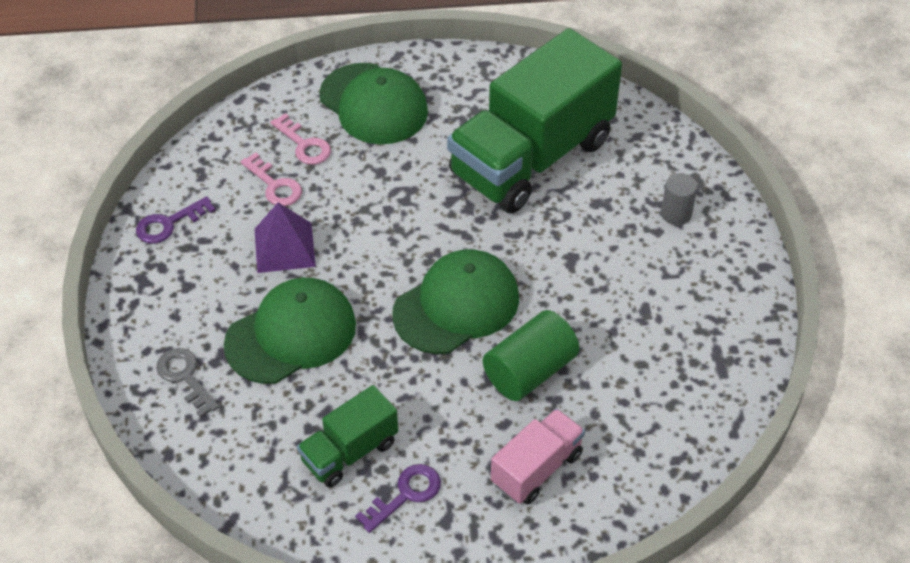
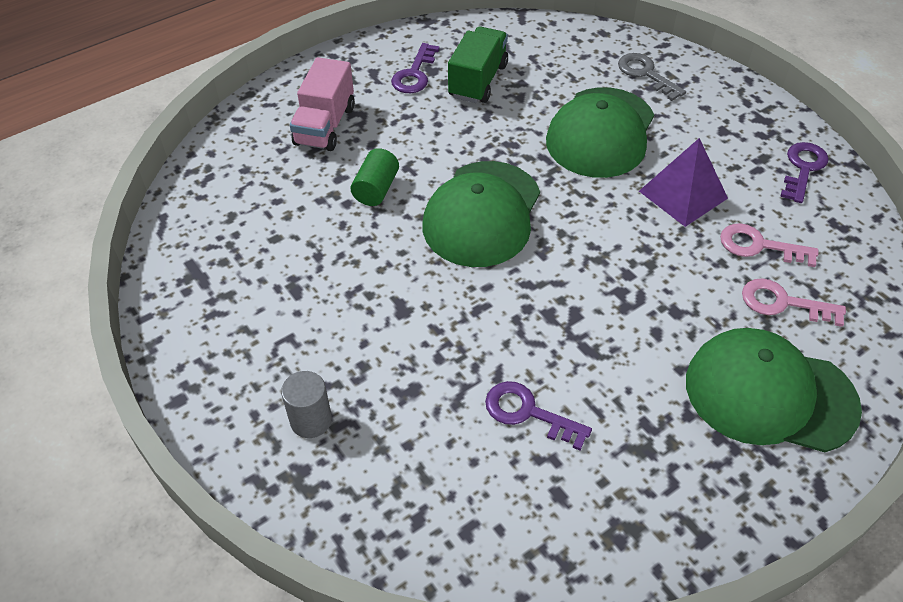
camera: 150 degrees right, 0 degrees up
grey key [156,348,220,418] -> grey key turned 150 degrees counterclockwise [618,53,686,101]
green truck [447,28,622,214] -> purple key [485,381,592,450]
green cylinder [483,310,580,401] -> green cylinder [350,148,399,206], size x0.60

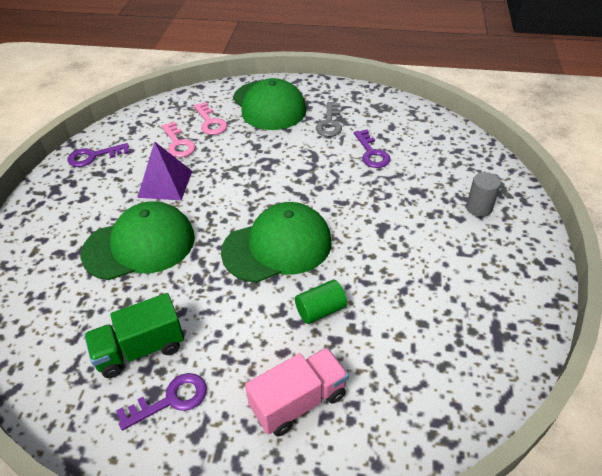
camera: 135 degrees left, 5 degrees down
grey key [618,53,686,101] -> grey key moved to [316,102,342,137]

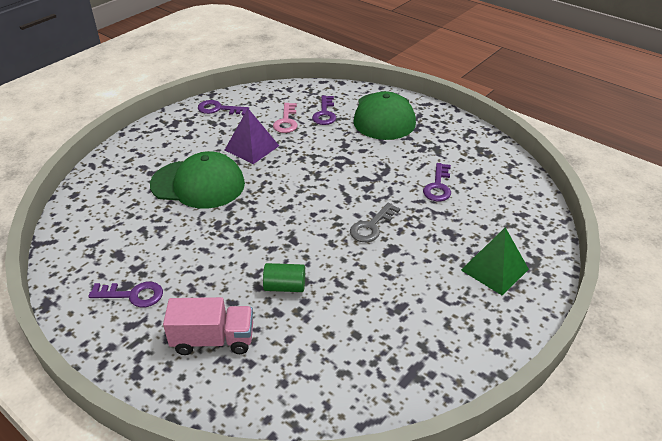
camera: 30 degrees right, 5 degrees down
green truck [84,293,184,378] -> none
pink key [194,102,228,135] -> purple key [312,96,336,125]
green cap [221,202,332,283] -> none
grey key [316,102,342,137] -> grey key moved to [350,203,400,242]
grey cylinder [466,172,501,217] -> green pyramid [461,227,529,295]

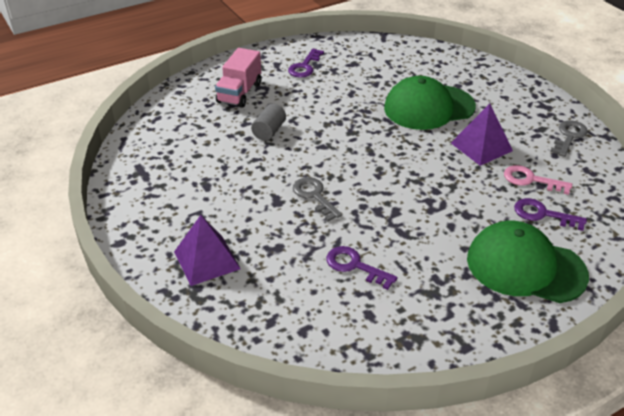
camera: 110 degrees right, 0 degrees up
green cap [150,151,245,209] -> green cap turned 45 degrees clockwise [384,76,476,130]
purple key [198,100,249,115] -> grey key [550,120,588,157]
green cylinder [263,263,305,292] -> grey cylinder [251,104,286,141]
green pyramid [461,227,529,295] -> purple pyramid [174,215,240,286]

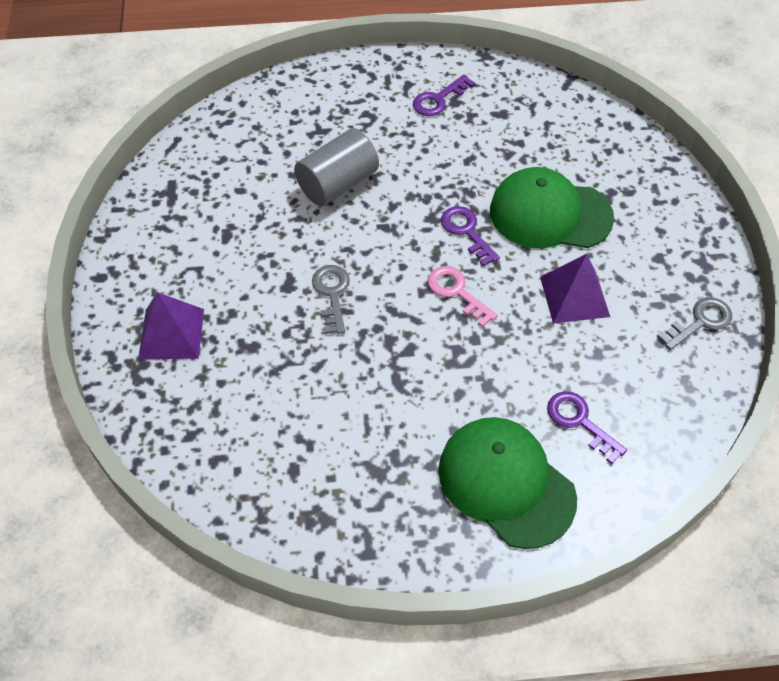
camera: 25 degrees right, 15 degrees up
pink truck [215,48,261,108] -> none
grey cylinder [251,104,286,141] -> grey cylinder [294,128,379,206], size x1.68
purple key [326,246,398,290] -> purple key moved to [441,206,500,267]
pink key [504,165,572,195] -> pink key moved to [428,266,498,327]

